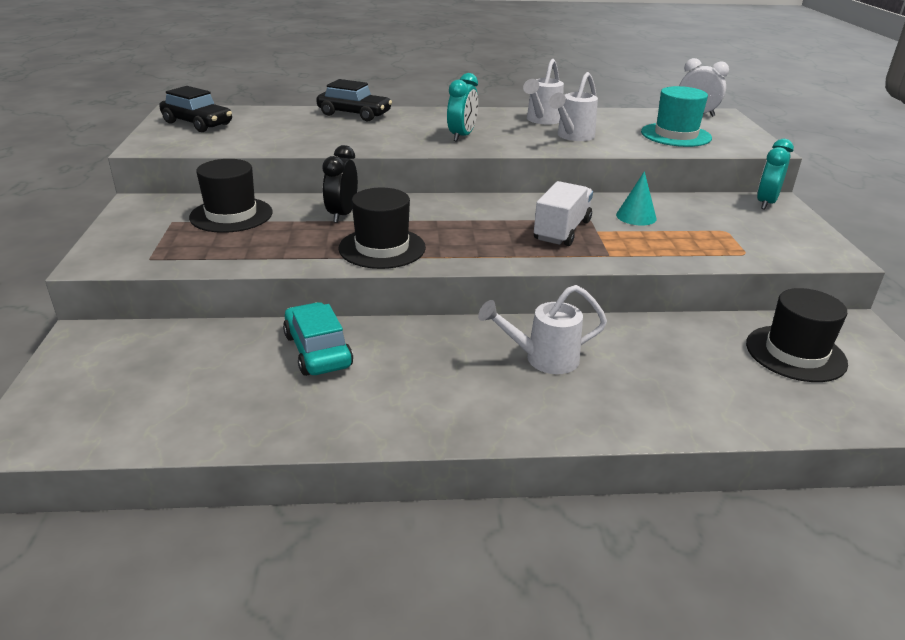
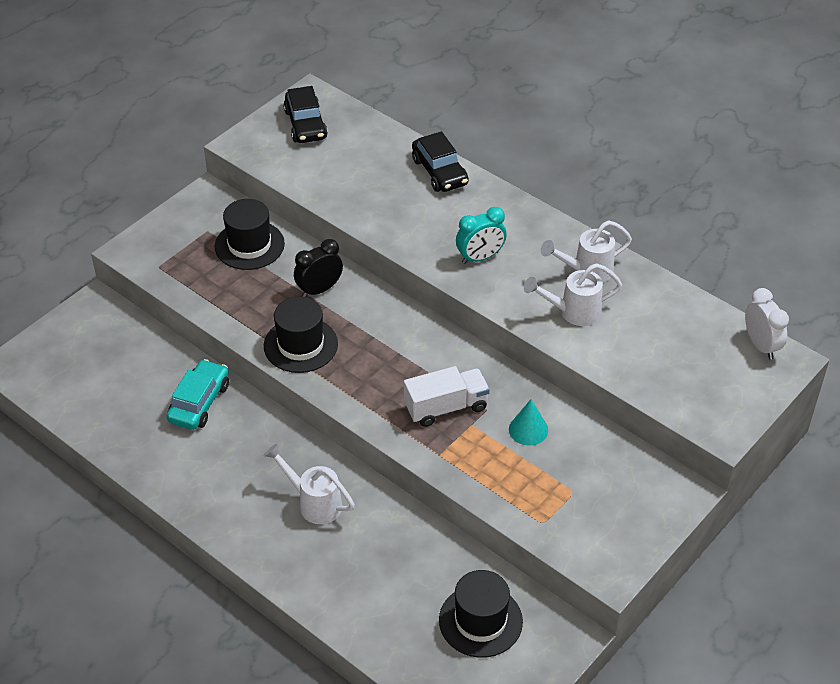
camera: 45 degrees right, 15 degrees up
turquoise hat [641,86,712,147] -> none
turquoise clock [757,139,794,210] -> none

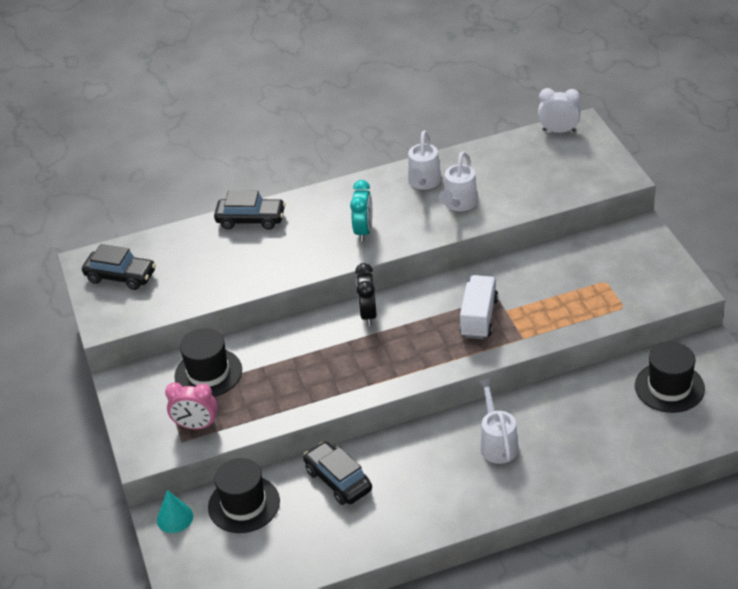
camera: 55 degrees left, 5 degrees down
turquoise car [166,359,229,430] -> black car [303,441,372,505]
black hat [264,297,338,373] -> black hat moved to [208,458,280,533]
white watering can [264,444,355,524] -> white watering can turned 105 degrees clockwise [477,378,519,464]
black clock [294,239,343,297] -> black clock moved to [355,263,377,326]
turquoise cone [509,399,548,446] -> turquoise cone moved to [157,490,193,533]
none -> pink clock [165,382,218,429]

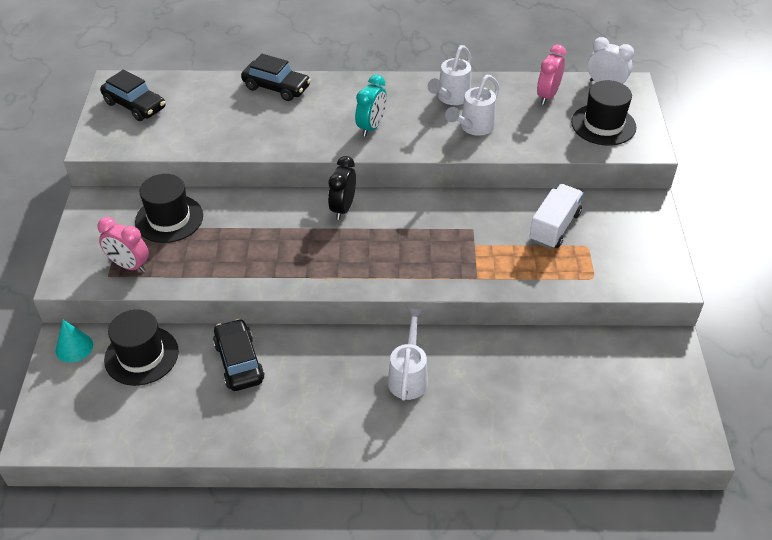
camera: 15 degrees right, 5 degrees up
white truck [460,275,498,339] -> white truck moved to [529,184,584,249]
black hat [635,342,705,413] -> black hat moved to [571,80,636,146]
none -> pink clock [537,45,566,105]

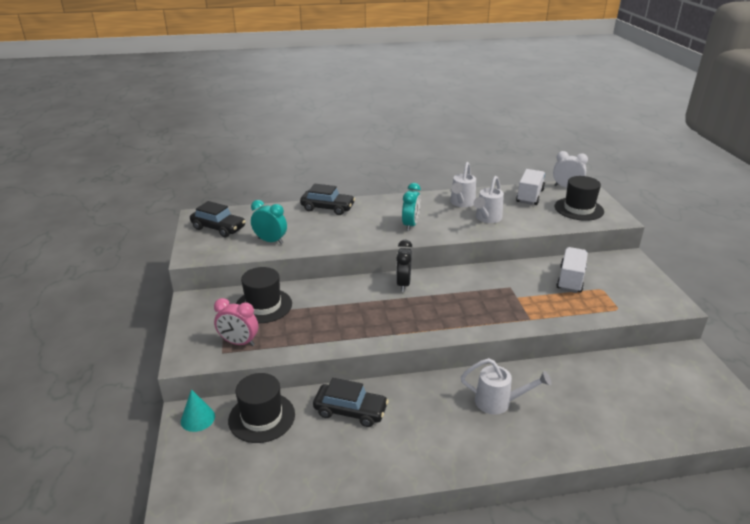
camera: 10 degrees left, 15 degrees down
black car [213,319,265,391] -> black car turned 135 degrees clockwise [313,378,389,427]
white watering can [388,308,428,401] -> white watering can turned 105 degrees clockwise [461,358,552,415]
pink clock [537,45,566,105] -> white truck [516,169,545,205]
none -> turquoise clock [251,200,287,244]

